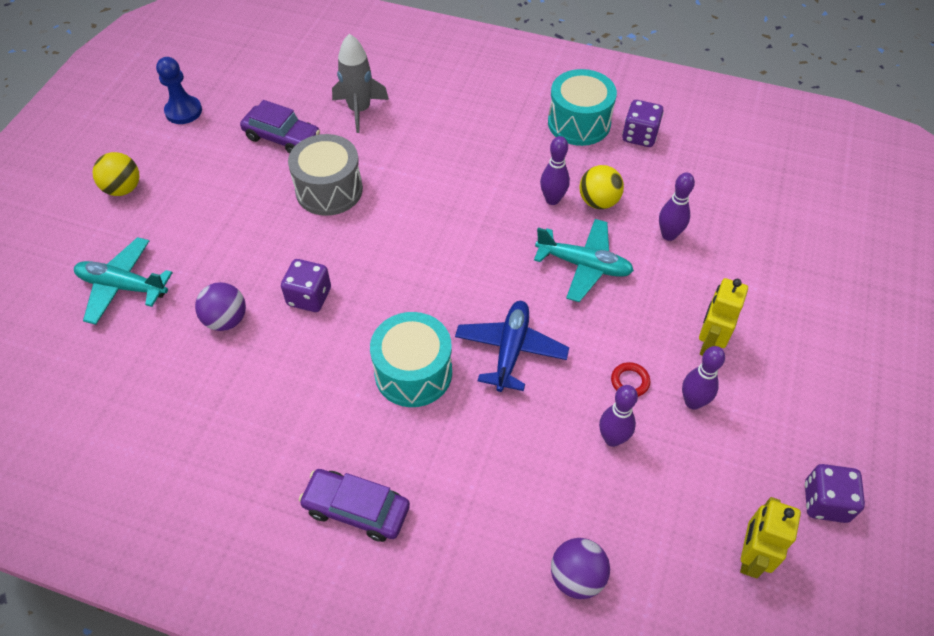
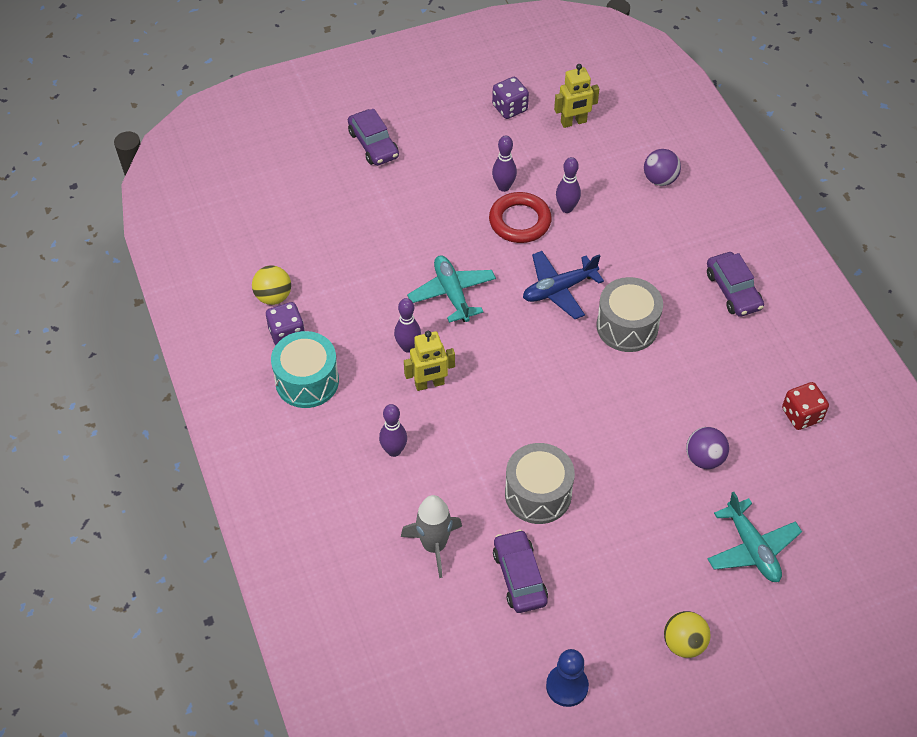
camera: 130 degrees left, 0 degrees up
purple dice [281,259,331,312] -> none
turquoise drum [370,312,452,407] -> grey drum [597,277,663,352]
yellow ball [580,165,624,209] -> yellow ball moved to [252,265,291,305]
red ring [611,362,650,397] -> red ring [489,192,552,243], size x2.13
purple bowling pin [659,172,695,241] -> purple bowling pin moved to [379,404,407,457]
yellow robot [699,278,748,356] -> yellow robot moved to [404,331,455,391]
none -> purple car [348,109,399,166]
none -> red dice [782,382,829,430]

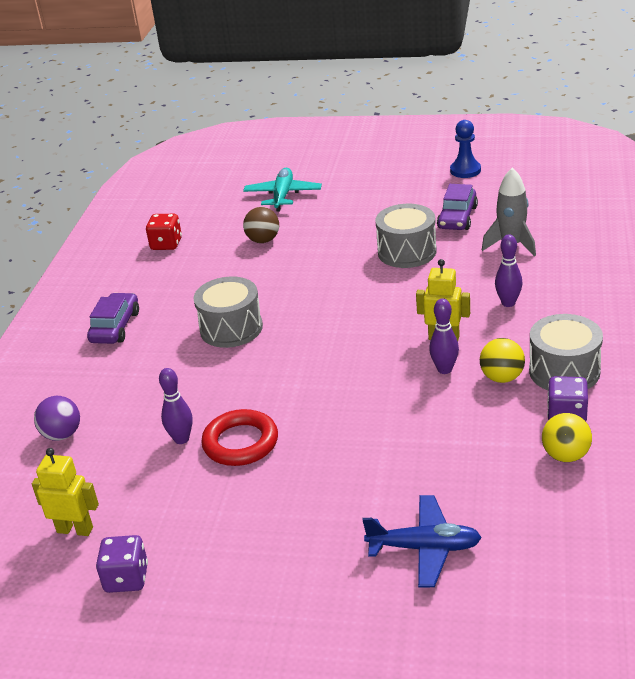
camera: 145 degrees left, 20 degrees down
turquoise drum [271,331,339,408] -> grey drum [529,314,603,390]
purple car [348,109,399,166] -> none
turquoise plane [407,255,496,323] -> none
purple bowling pin [492,136,517,192] -> none
blue plane [523,251,604,319] -> blue plane moved to [362,495,482,587]
yellow ball [664,611,711,658] -> yellow ball moved to [480,338,525,383]
purple ball [686,427,729,469] -> brown ball [243,207,279,243]

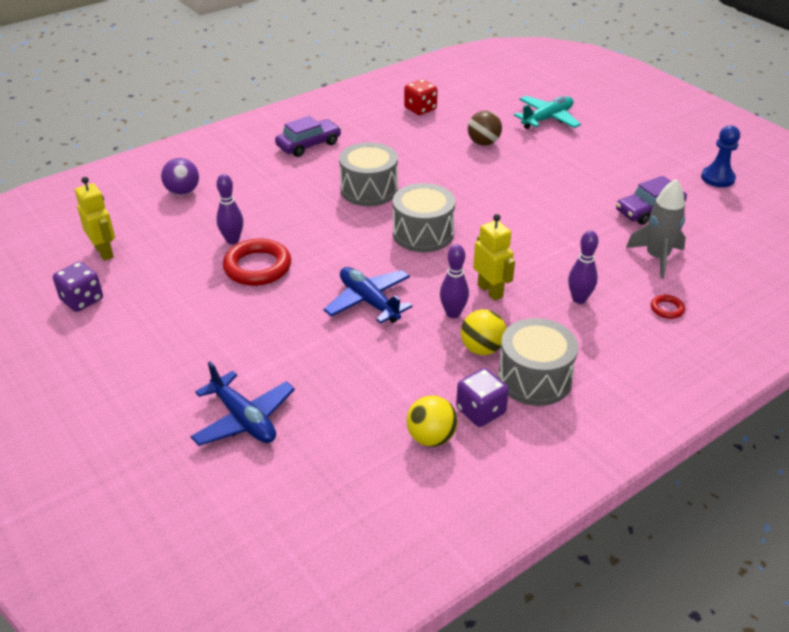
camera: 40 degrees right, 5 degrees up
grey drum [375,204,437,268] -> grey drum moved to [393,183,455,252]
none -> blue plane [324,267,413,324]
none -> red ring [651,295,685,319]

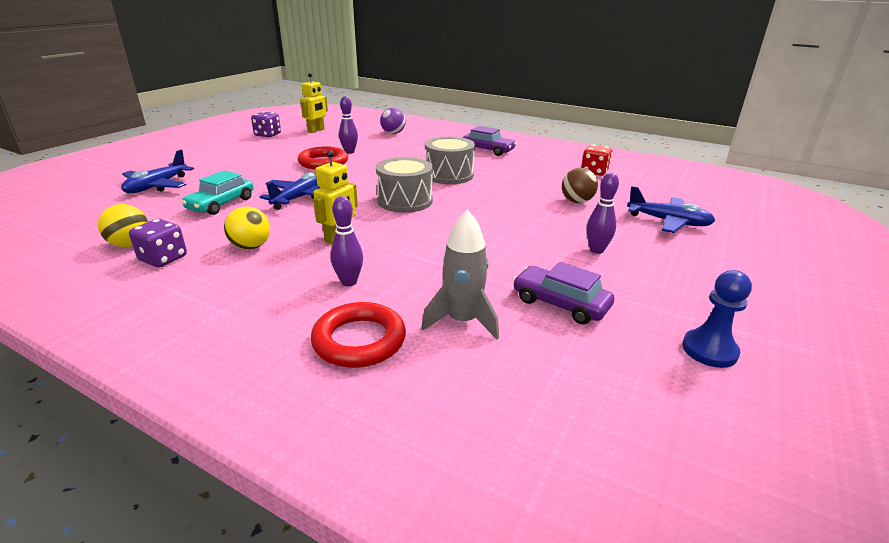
camera: 65 degrees right, 10 degrees down
purple bowling pin [440,244,469,318] -> purple bowling pin moved to [586,173,619,254]
grey drum [498,318,578,406] -> none
turquoise plane [514,96,581,129] -> blue plane [627,186,715,233]
red ring [651,295,685,319] -> red ring [311,302,406,368], size x2.13
none -> turquoise car [182,170,253,215]

